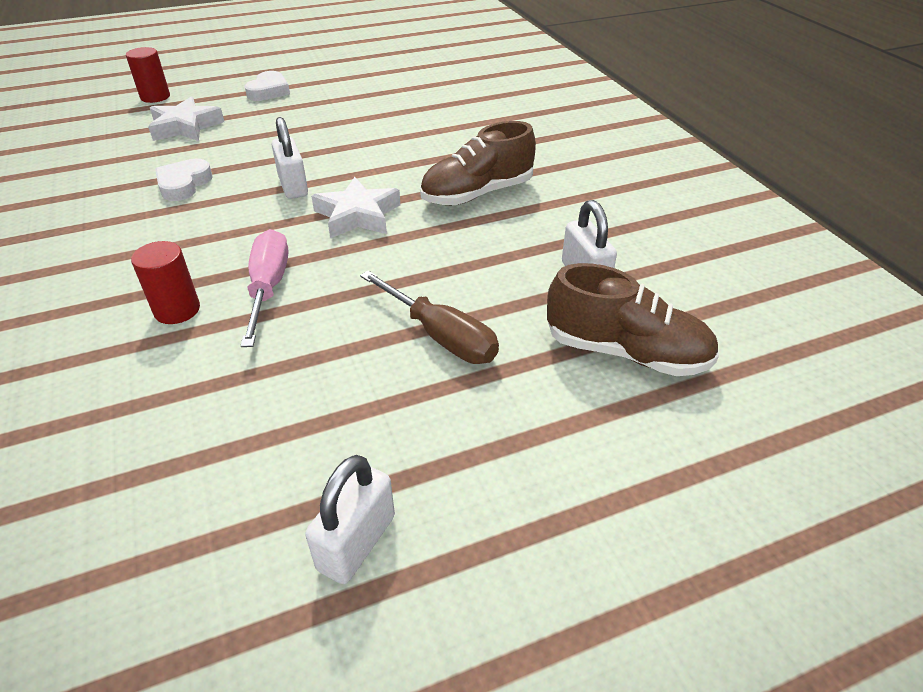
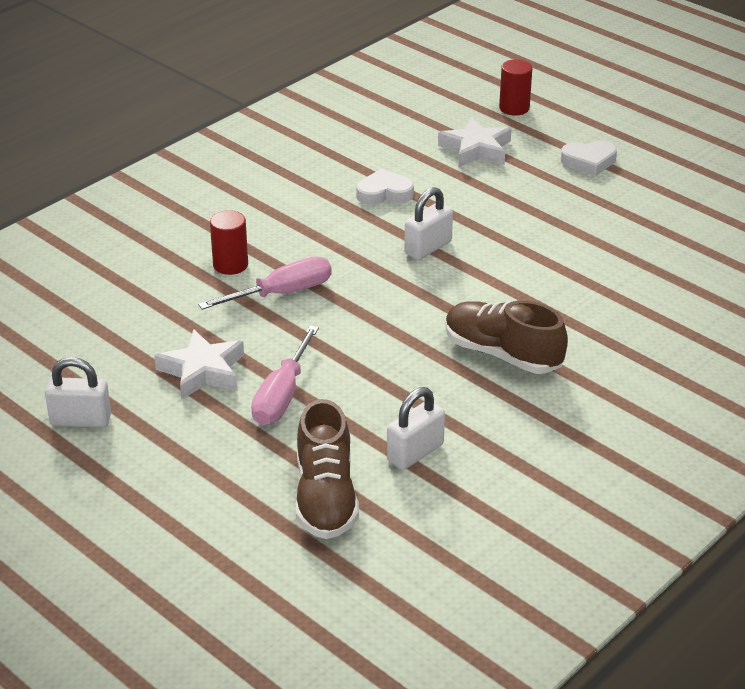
camera: 65 degrees right, 5 degrees down
white star [311,177,400,239] -> white star moved to [154,329,244,400]
brown screwdriver [360,271,499,364] -> pink screwdriver [251,325,319,425]

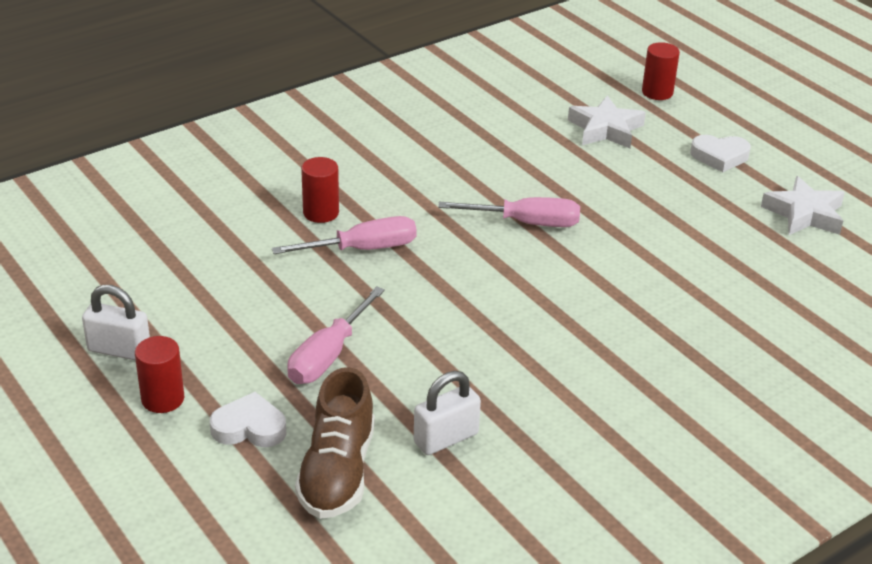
camera: 10 degrees right, 0 degrees up
white star [154,329,244,400] -> white star moved to [761,176,845,235]
white heart [356,168,414,205] -> white heart moved to [210,392,286,447]
white padlock [404,187,453,260] -> pink screwdriver [438,197,580,227]
brown shoe [445,300,568,374] -> none
none -> red cylinder [135,336,184,413]

